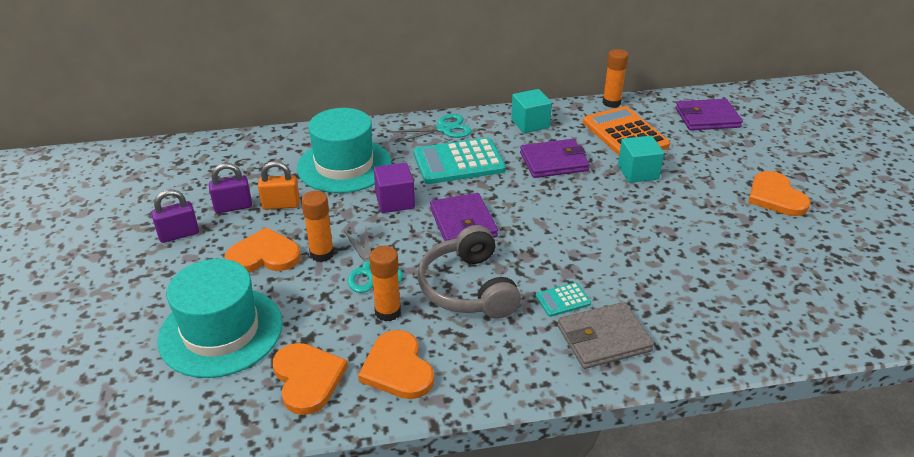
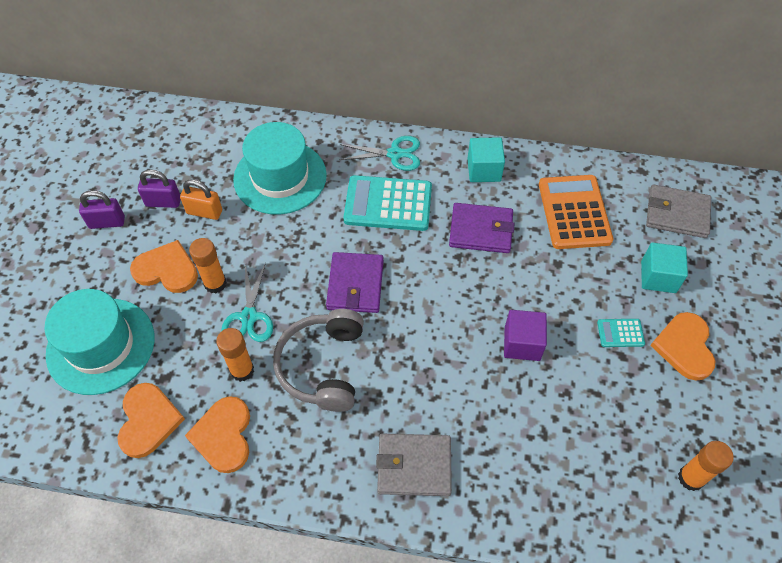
camera: 20 degrees right, 20 degrees up
purple cube [374,162,415,213] -> purple cube moved to [504,310,547,361]
turquoise calculator [536,282,591,317] -> turquoise calculator moved to [597,319,645,347]
orange glue stick [602,49,629,108] -> orange glue stick moved to [678,441,734,491]
turquoise cube [618,136,664,183] -> turquoise cube moved to [641,242,688,293]
purple wallet [675,99,743,130] -> grey wallet [646,185,711,238]

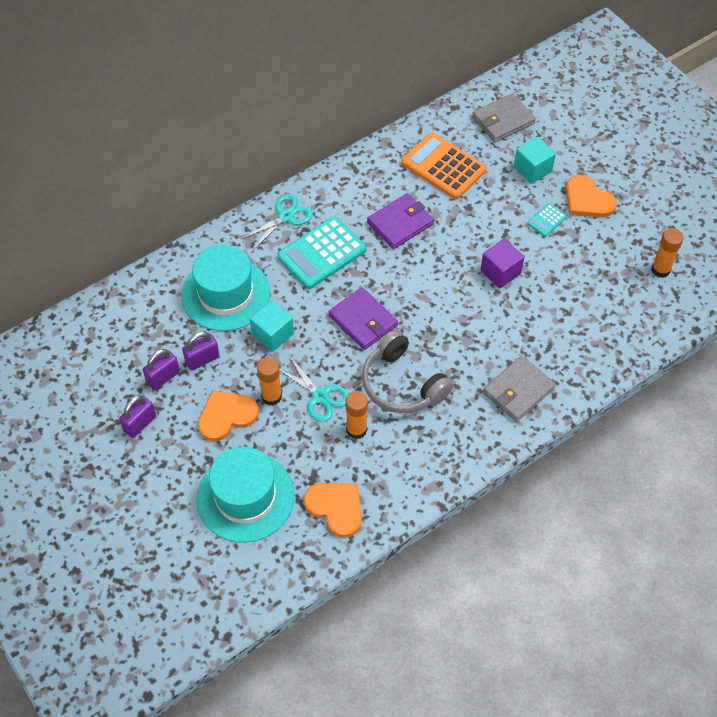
camera: 45 degrees left, 0 degrees up
orange padlock [180,179,222,220] -> purple padlock [182,331,220,370]
orange heart [185,396,250,473] -> none
turquoise cube [467,137,505,182] -> turquoise cube moved to [250,300,294,352]

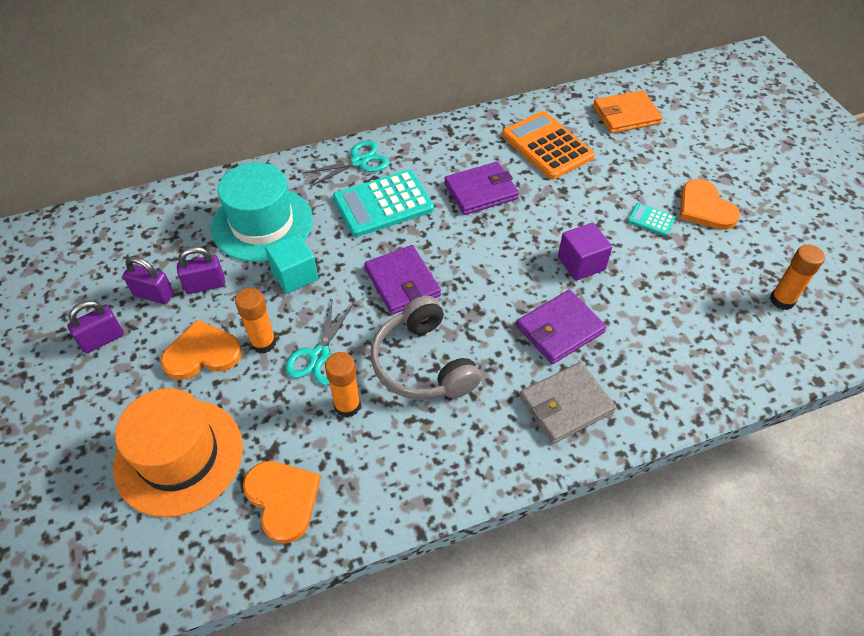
camera: 15 degrees right, 5 degrees down
purple padlock [143,349,180,390] -> purple padlock turned 45 degrees clockwise [123,256,174,304]
turquoise hat [197,447,295,543] -> orange hat [113,388,243,517]
turquoise scissors [279,357,349,422] -> turquoise scissors turned 45 degrees clockwise [285,299,354,385]
grey wallet [472,93,536,142] -> orange wallet [593,90,663,133]
turquoise cube [514,137,556,184] -> none
turquoise calculator [527,204,567,237] -> turquoise calculator turned 60 degrees clockwise [628,203,675,236]
none -> purple wallet [516,290,607,364]

